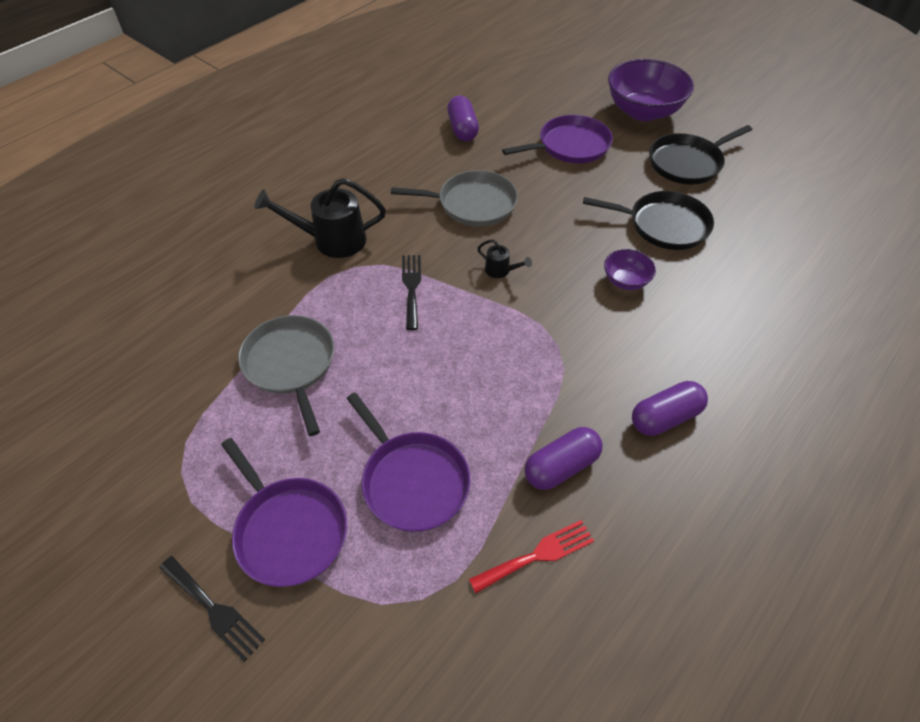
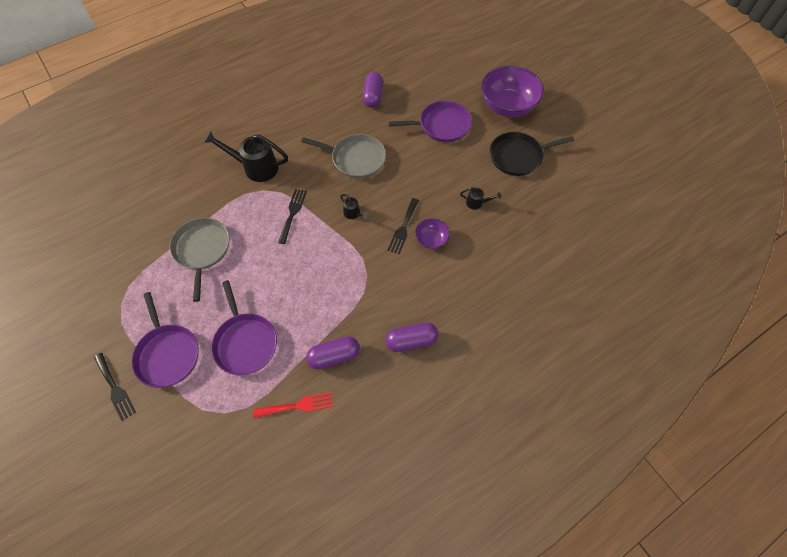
camera: 15 degrees right, 10 degrees up
black pan [583,191,714,250] -> black watering can [460,187,501,210]
none -> black fork [388,198,419,254]

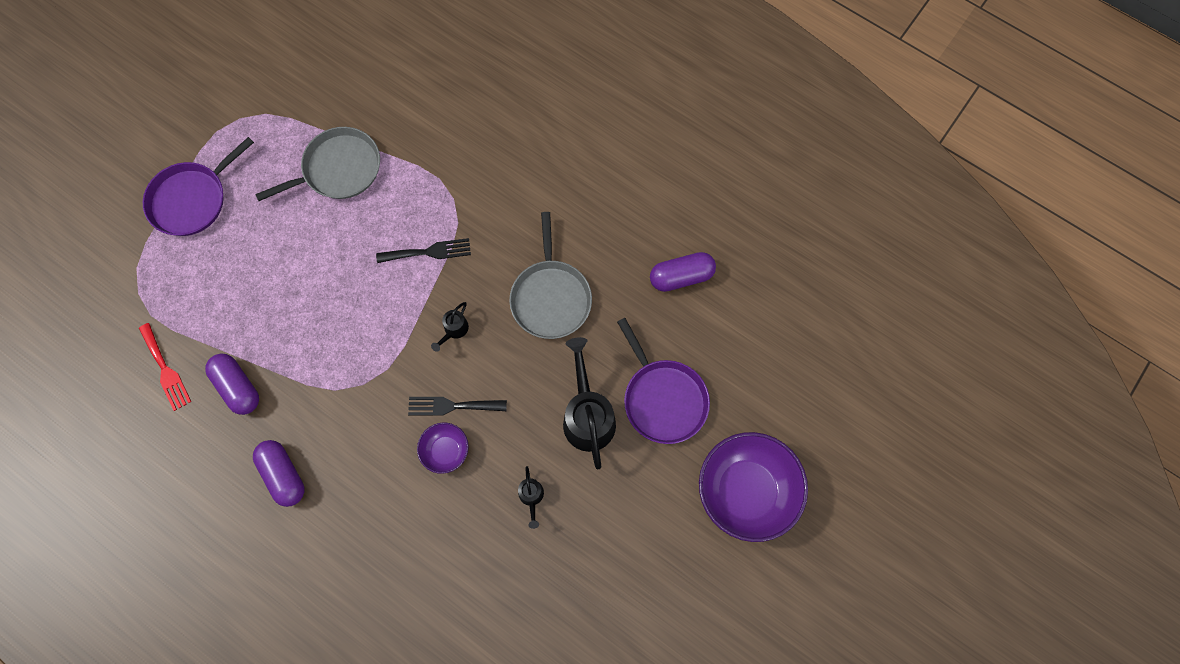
camera: 70 degrees right, 10 degrees up
black fork [94,353,136,421] -> none
black watering can [204,130,288,182] -> black watering can moved to [563,337,616,469]
purple pan [211,280,277,375] -> none
black pan [490,132,574,176] -> none

